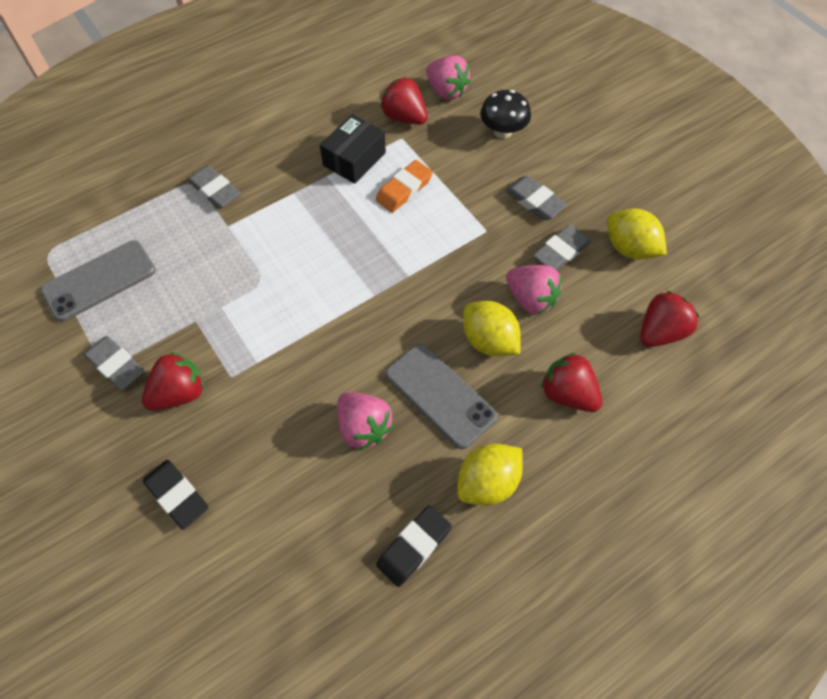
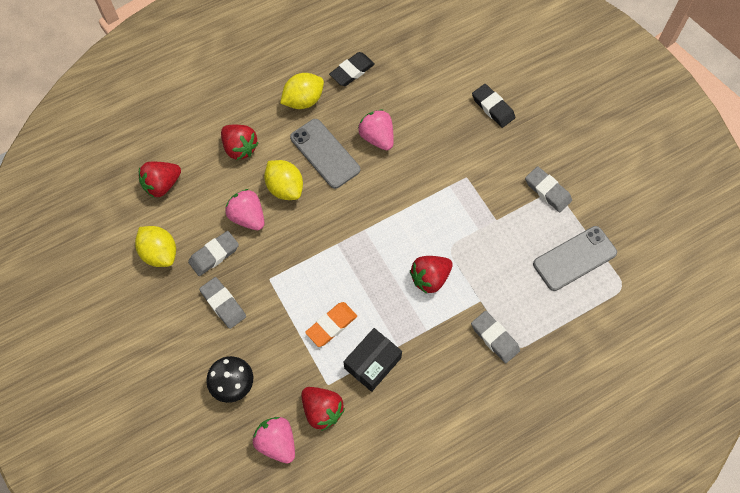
camera: 175 degrees left, 5 degrees up
red strawberry [142,352,205,410] -> red strawberry moved to [410,256,453,294]

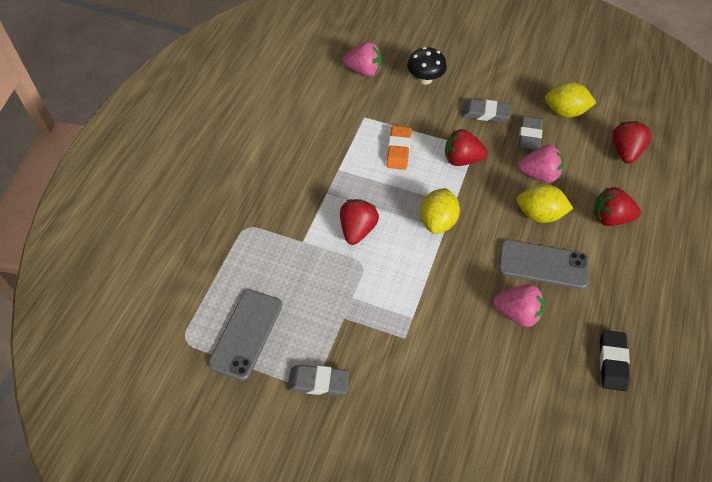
camera: 140 degrees right, 10 degrees down
yellow lemon [280,73,324,109] -> yellow lemon moved to [420,188,460,234]
red strawberry [301,387,345,431] -> red strawberry moved to [445,129,488,166]
black box [344,328,402,392] -> none
grey eraser [471,311,520,363] -> none
black eraser [472,84,515,128] -> none

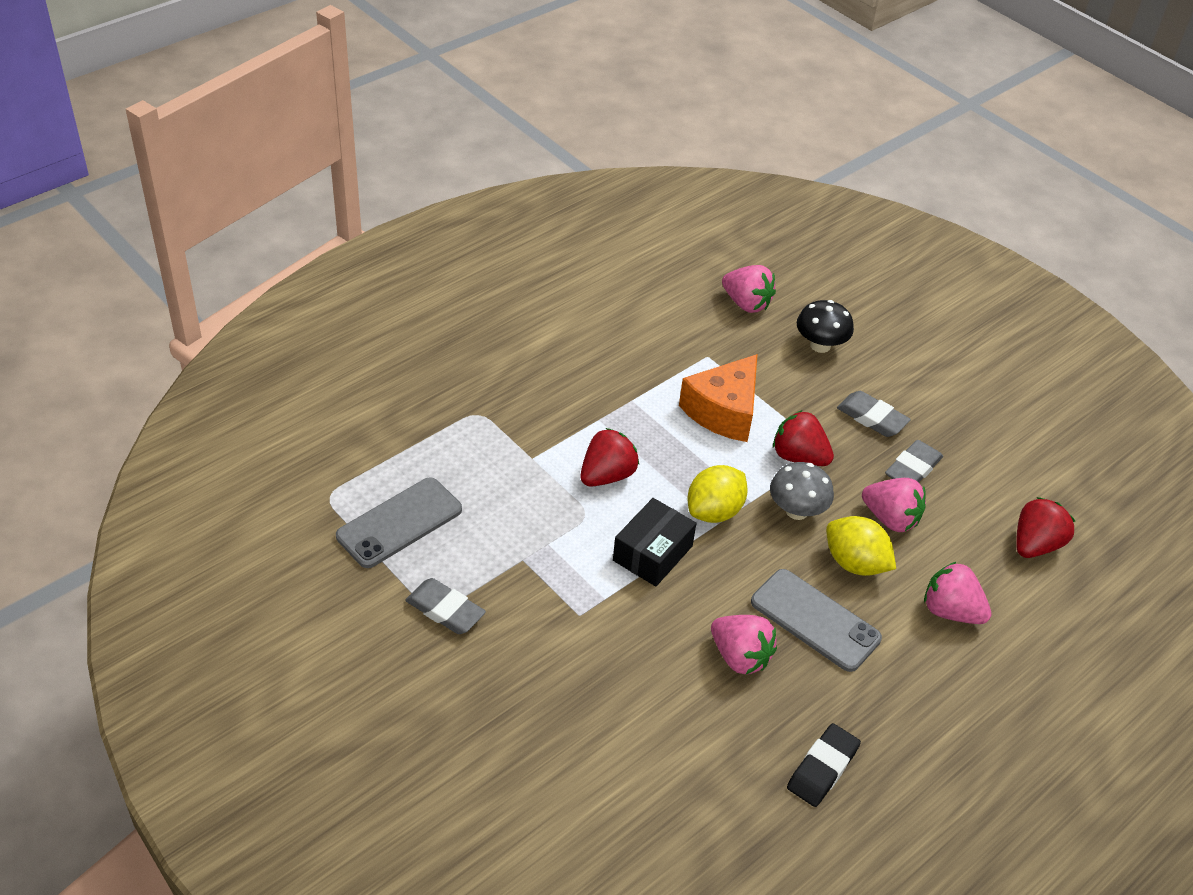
camera: 25 degrees right, 10 degrees down
orange eraser [386,126,412,170] -> orange cheese [679,354,758,442]
yellow lemon [545,82,596,118] -> none
red strawberry [594,187,641,226] -> pink strawberry [924,562,992,624]
none -> black box [613,498,697,587]
none -> grey mushroom [770,462,834,520]

